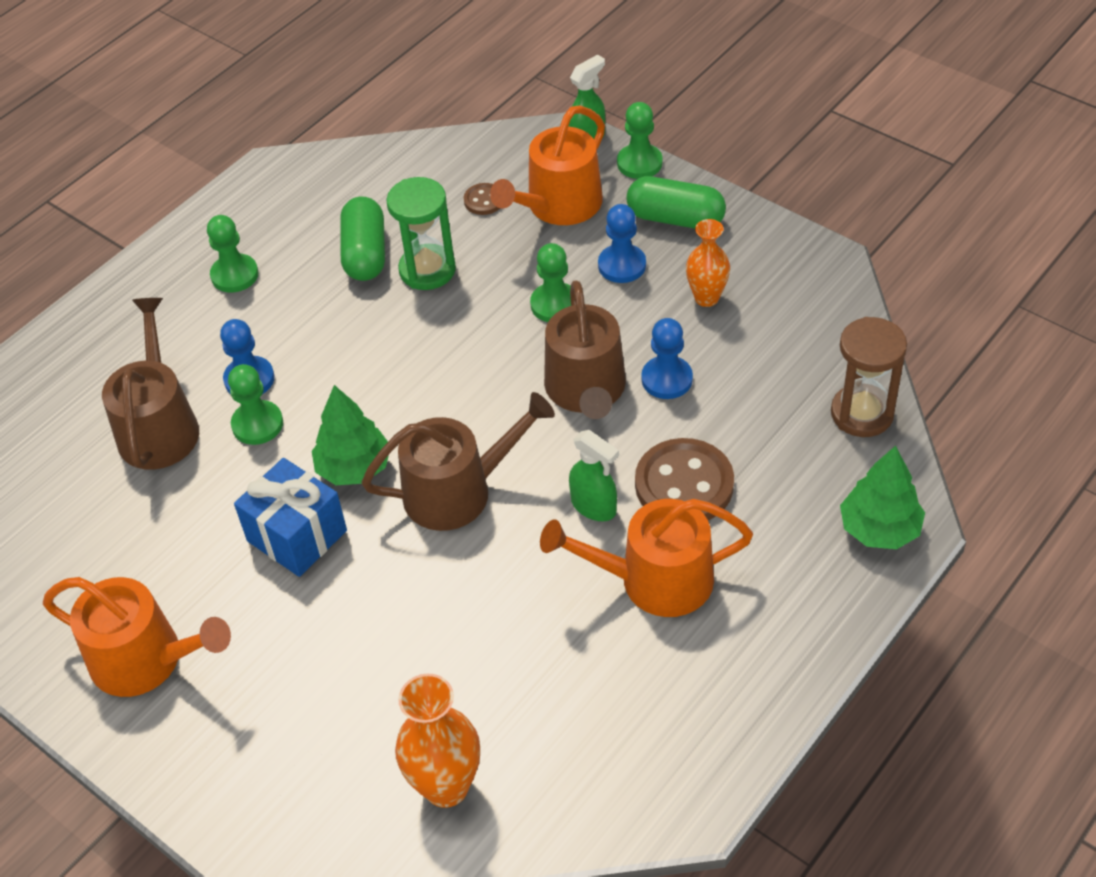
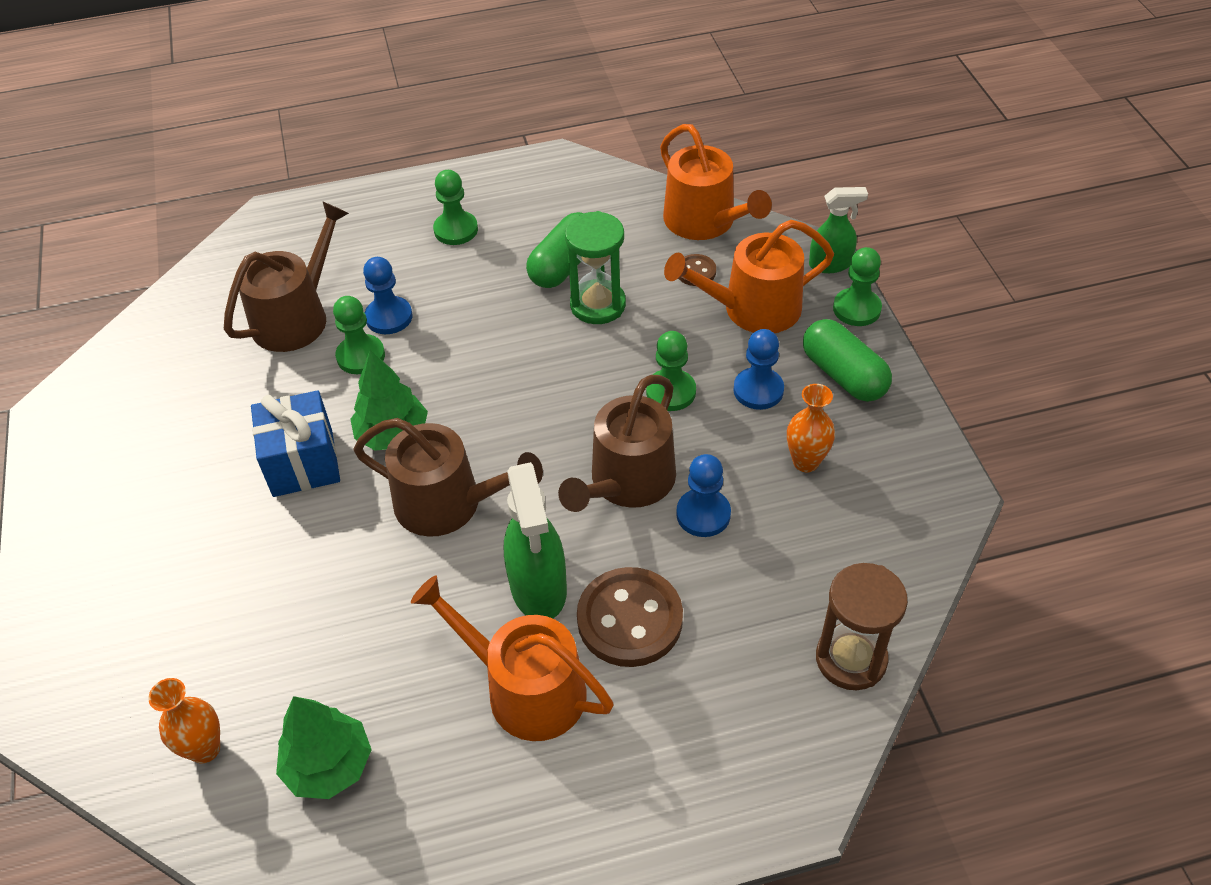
camera: 35 degrees right, 0 degrees up
orange watering can [43,577,231,697] -> orange watering can moved to [660,124,772,240]
orange vase [395,674,480,808] -> orange vase [148,678,220,763], size x0.66
green spray bottle [569,430,619,521] -> green spray bottle [504,462,567,618], size x1.59
green tree [840,446,925,549] -> green tree moved to [276,696,372,799]

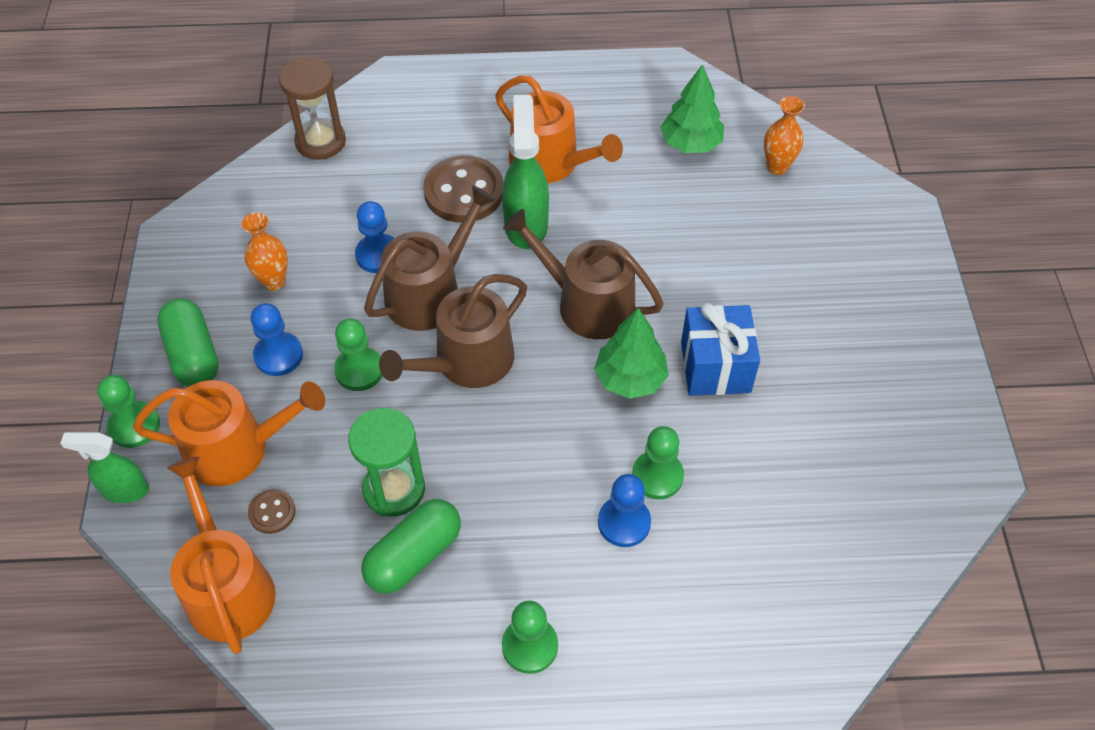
camera: 170 degrees left, 5 degrees up
brown watering can [224,201,349,352] -> brown watering can moved to [379,274,527,388]

